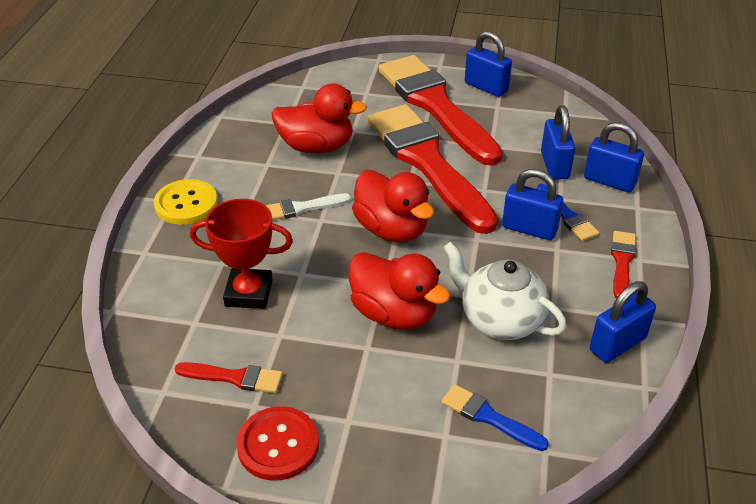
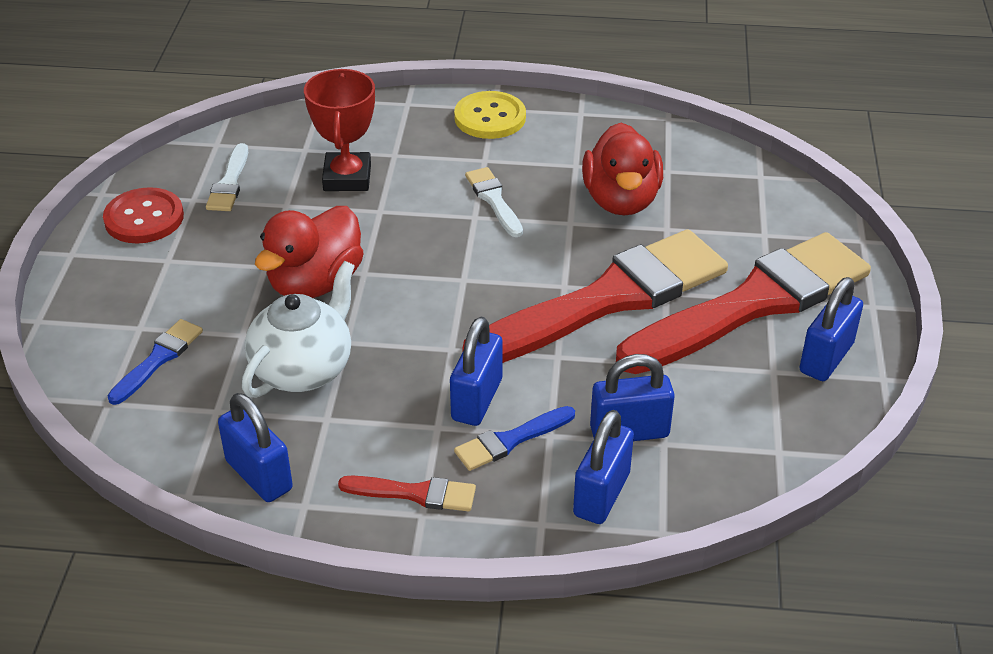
camera: 85 degrees right, 0 degrees up
red brush [175,362,283,393] -> white brush [206,143,248,211]
red duck [352,170,434,242] -> none

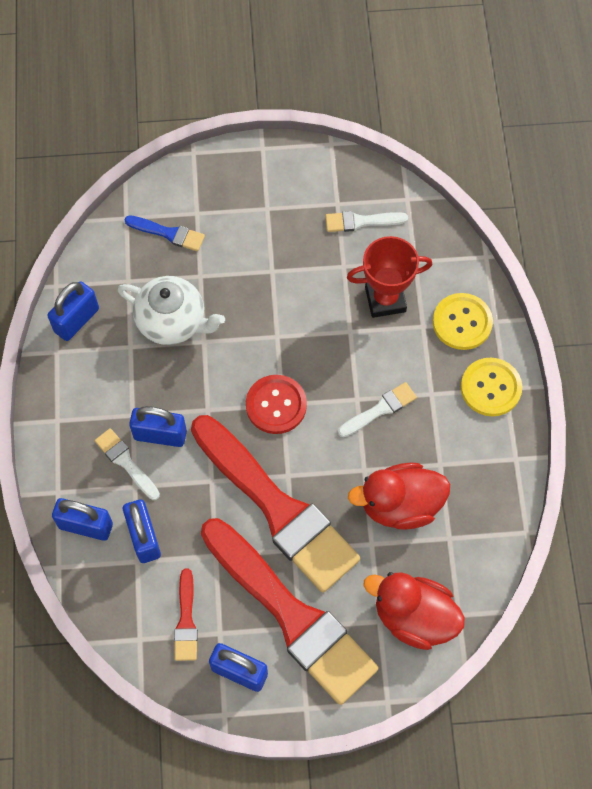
camera: 80 degrees right, 25 degrees up
red button [103,187,184,243] -> red button moved to [246,375,307,434]
red duck [255,206,364,298] -> red duck moved to [364,572,465,650]
red brush [338,476,476,511] -> red brush moved to [174,568,198,661]
blue brush [454,406,575,471] -> white brush [95,428,160,500]
none -> yellow button [433,293,493,350]

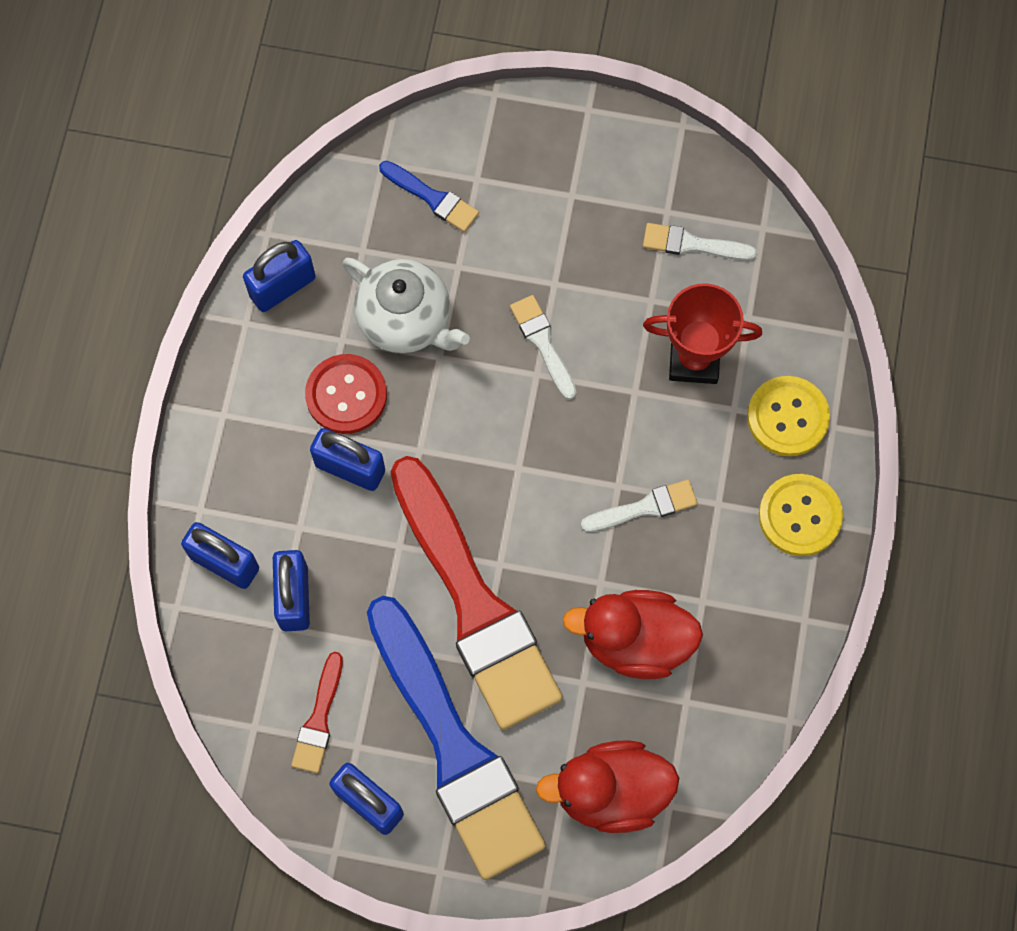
camera: 15 degrees right, 5 degrees up
white brush [95,428,160,500] -> white brush moved to [510,295,576,400]
red brush [201,518,378,705] -> blue brush [367,596,546,880]
red button [246,375,307,434] -> red button moved to [305,354,387,434]
red duck [364,572,465,650] -> red duck turned 45 degrees counterclockwise [536,740,679,833]

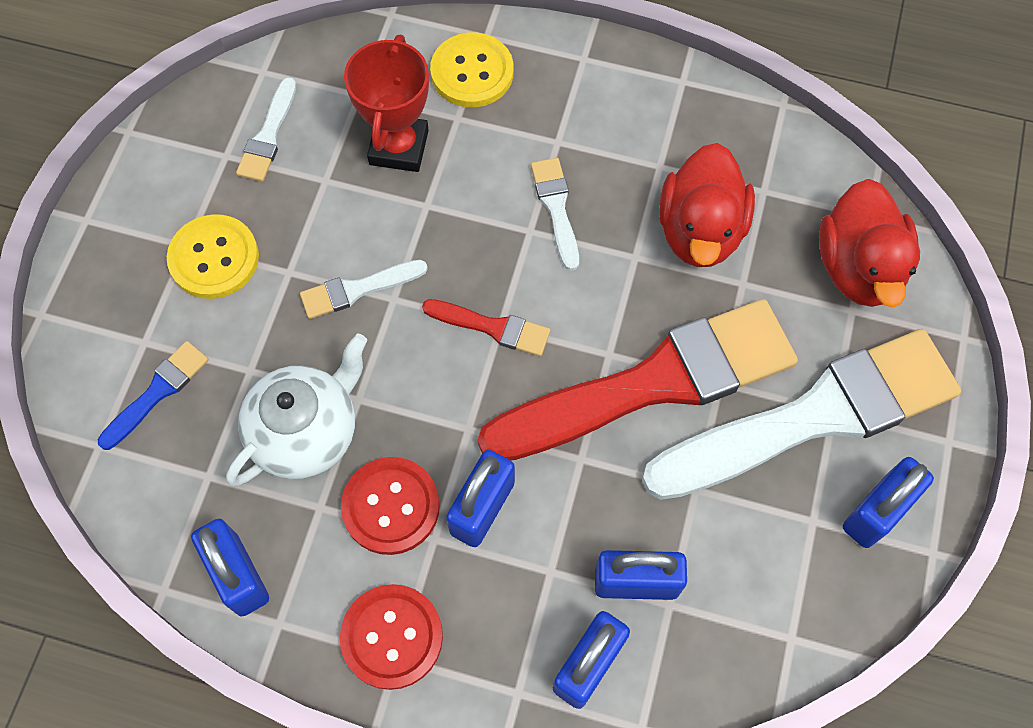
camera: 85 degrees left, 5 degrees down
red brush [291,652,343,773] -> red brush moved to [422,299,550,356]
blue brush [367,596,546,880] -> white brush [642,329,961,500]
yellow button [759,474,843,556] -> yellow button moved to [167,214,259,299]
none -> red button [340,584,443,690]

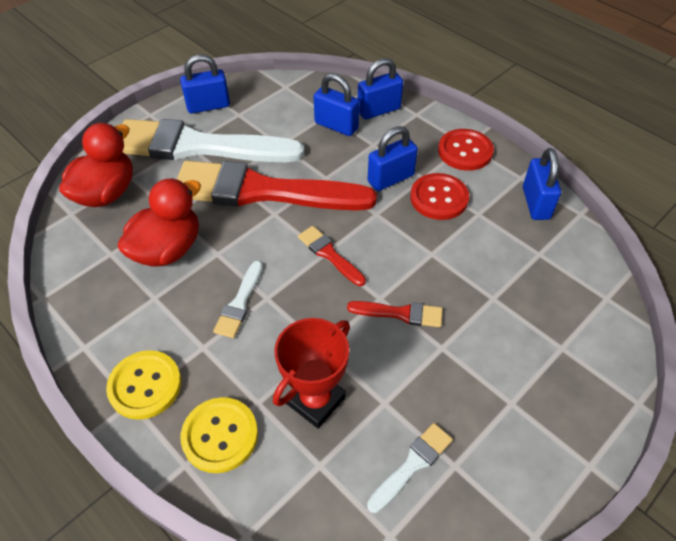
camera: 150 degrees left, 15 degrees down
blue brush [98,341,209,450] -> none
yellow button [167,214,259,299] -> yellow button moved to [106,350,181,420]
white teapot [226,334,368,486] -> none
white brush [300,260,428,319] -> red brush [347,301,443,327]

